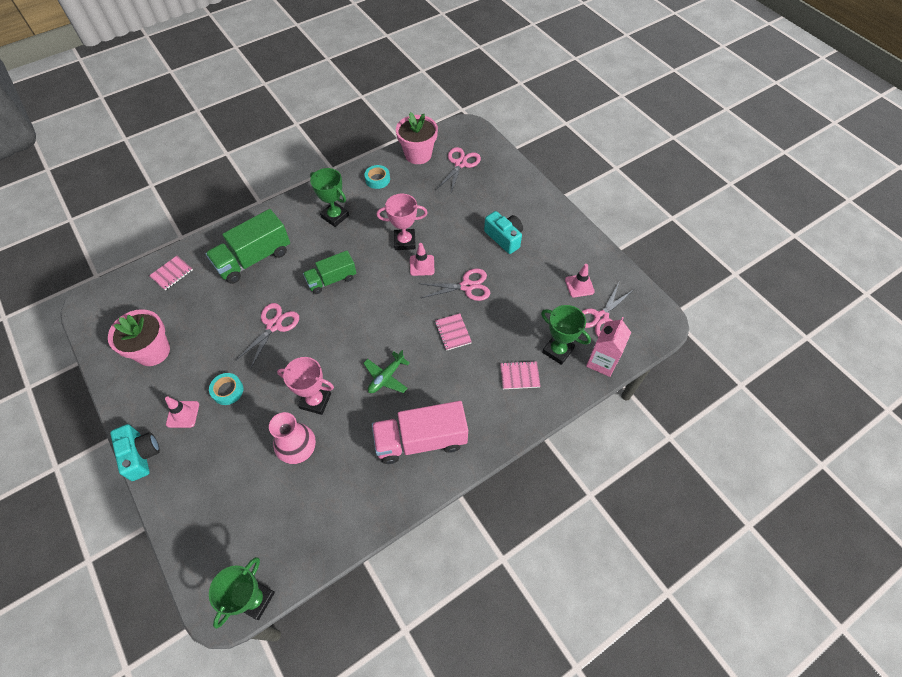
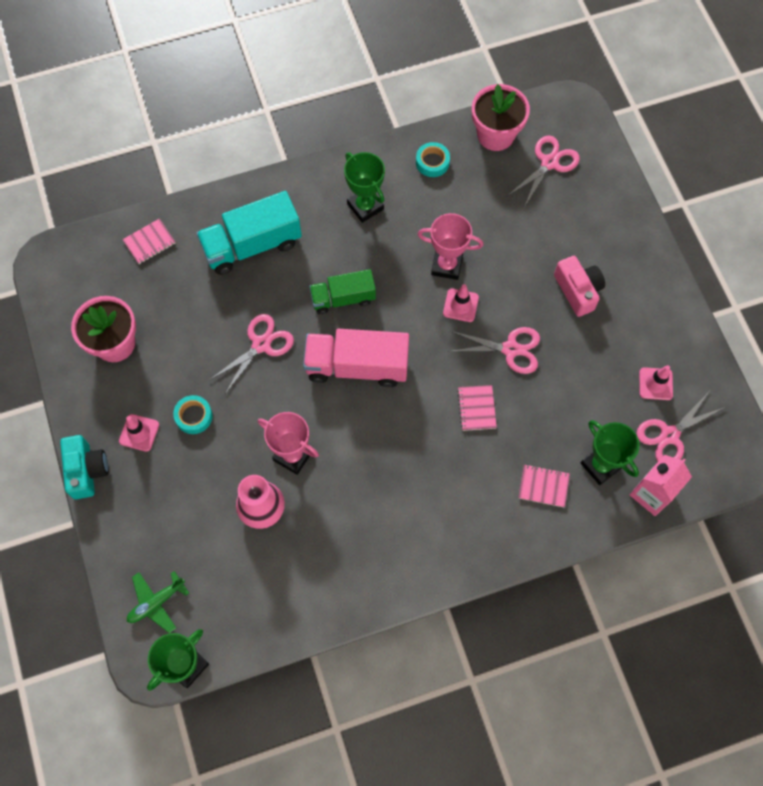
camera: 15 degrees right, 10 degrees up
green truck [205,209,290,284] -> turquoise truck [196,191,302,275]
green plane [363,350,410,393] -> green plane moved to [127,571,189,633]
pink truck [372,401,468,464] -> pink truck moved to [303,329,409,387]
turquoise camera [484,211,523,254] -> pink camera [554,256,605,317]

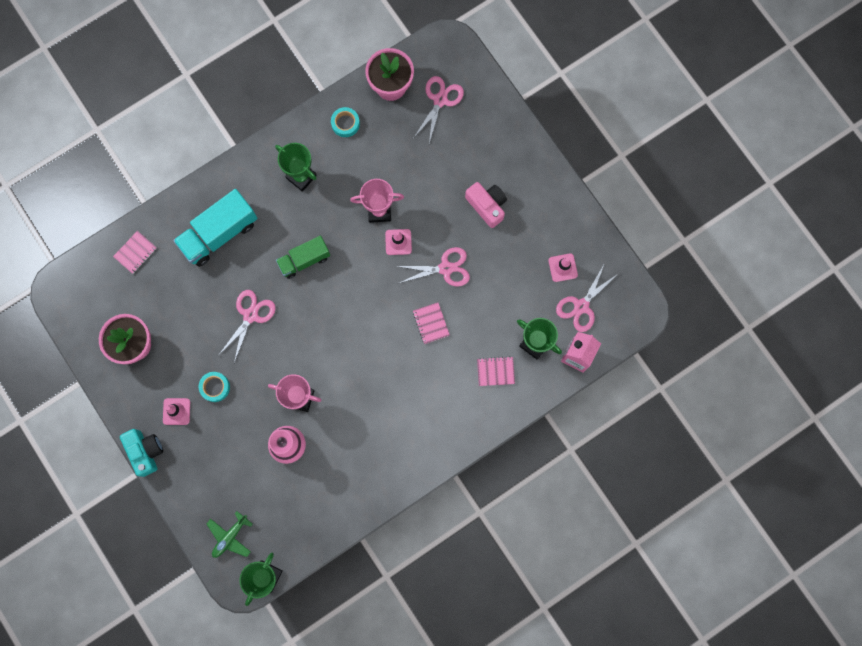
camera: 15 degrees left, 10 degrees up
pink truck [303,329,409,387] -> none

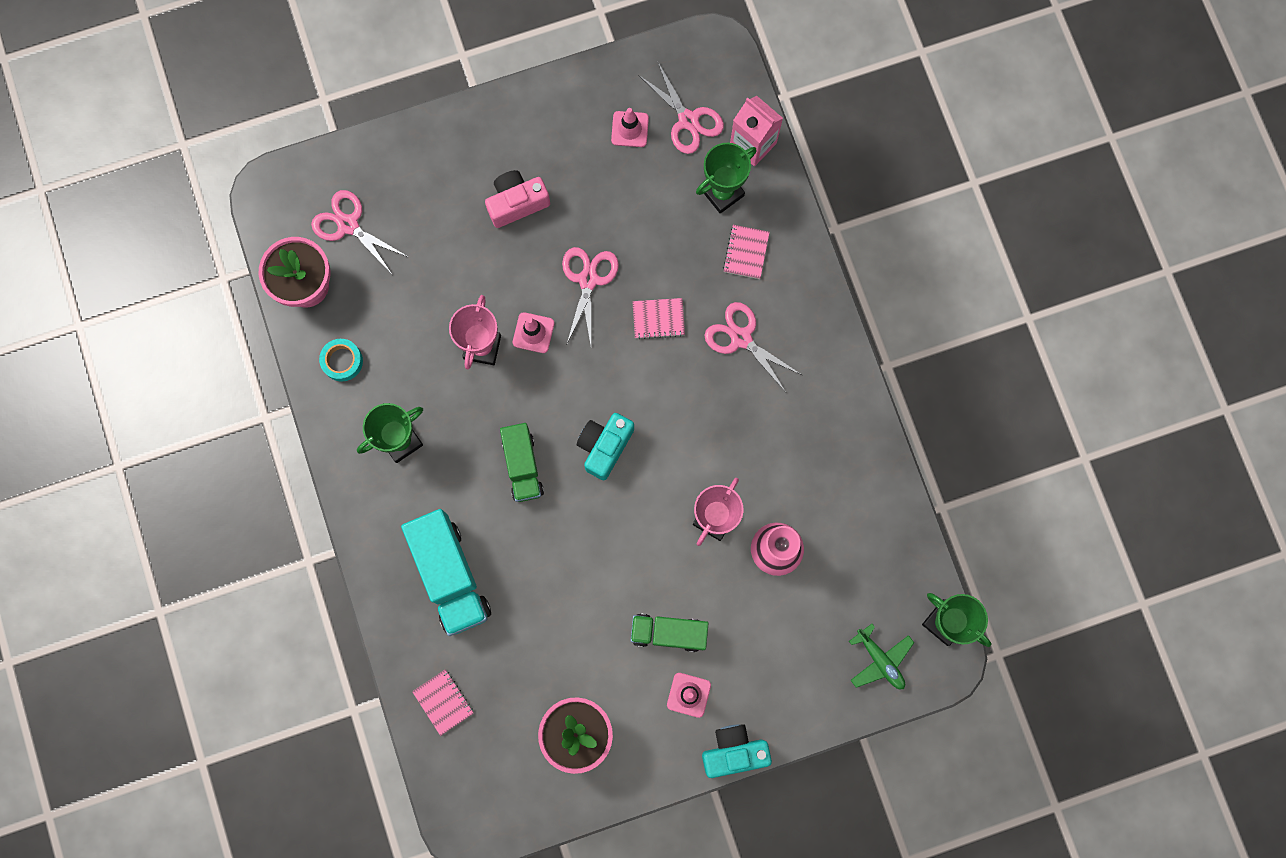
camera: 75 degrees left, 0 degrees up
turquoise tape [199,372,230,402] -> green truck [630,614,709,652]
pink scissors [220,290,276,363] -> pink scissors moved to [704,302,802,392]
none -> turquoise camera [577,413,634,480]

